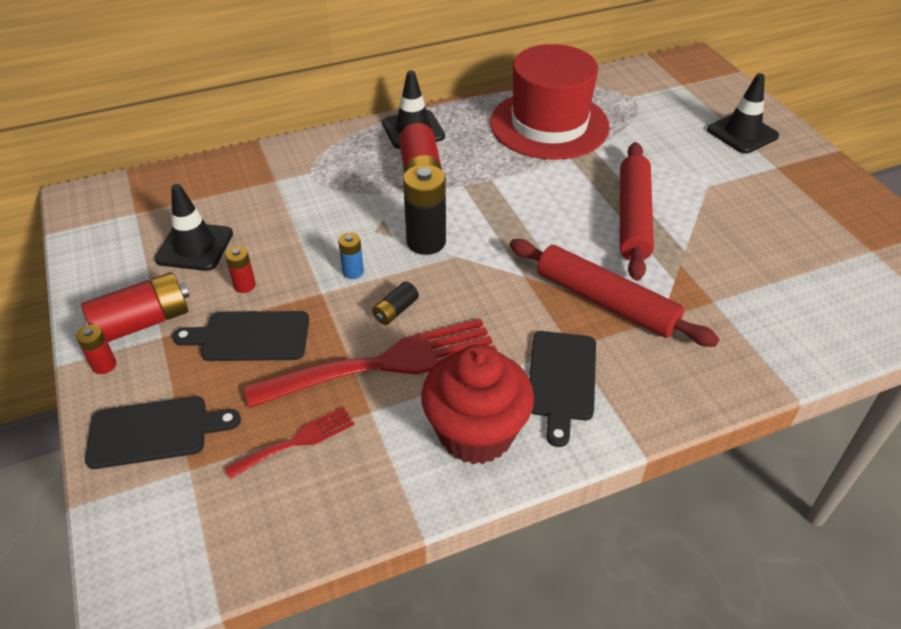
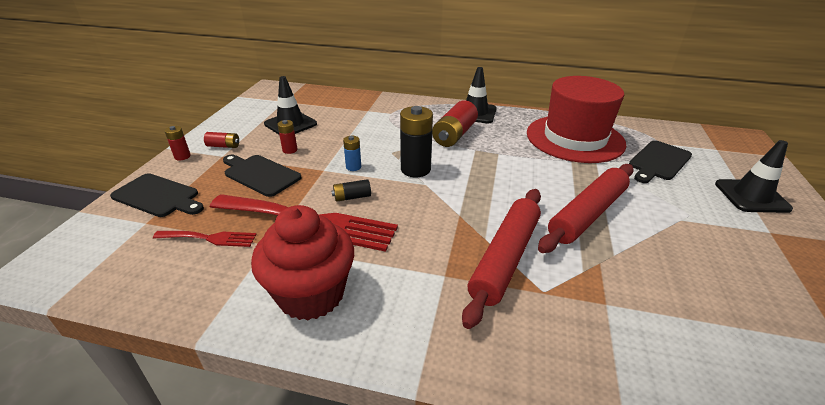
camera: 35 degrees right, 10 degrees down
red battery [81,272,190,342] -> red battery [204,132,239,148], size x0.52
red rolling pin [509,239,719,347] -> red rolling pin turned 45 degrees clockwise [462,189,541,329]
black cutting board [529,331,596,447] -> black cutting board moved to [629,140,692,183]

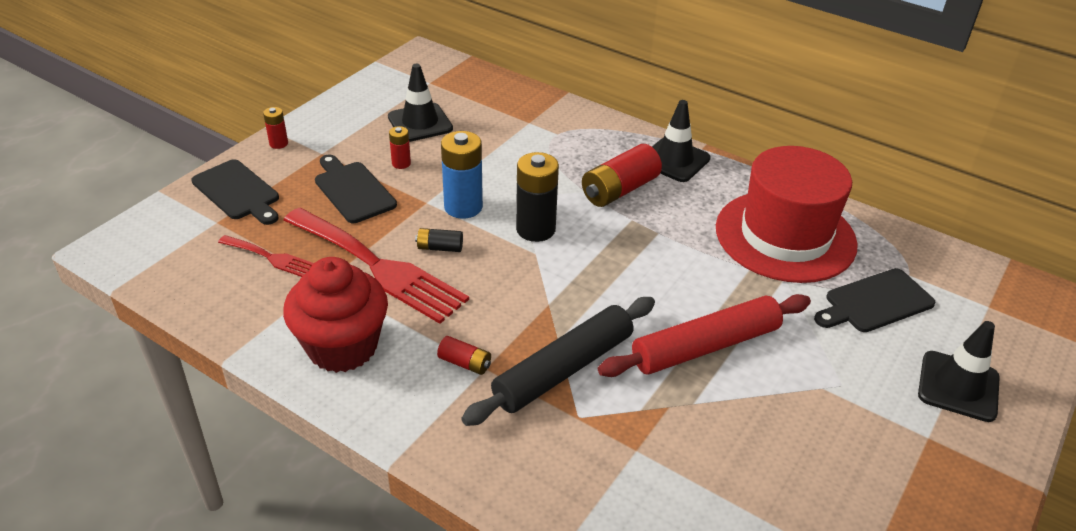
camera: 20 degrees right, 5 degrees up
red battery [204,132,239,148] -> red battery moved to [437,336,491,375]
blue battery [343,136,361,171] -> blue battery [441,131,483,219], size x1.94
red rolling pin [462,189,541,329] -> black rolling pin [461,297,655,426]

